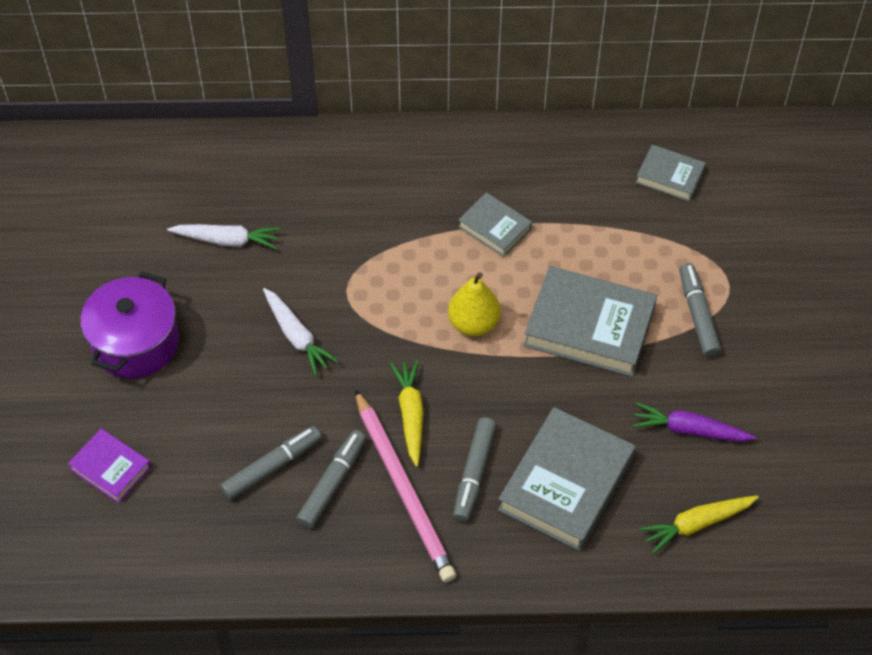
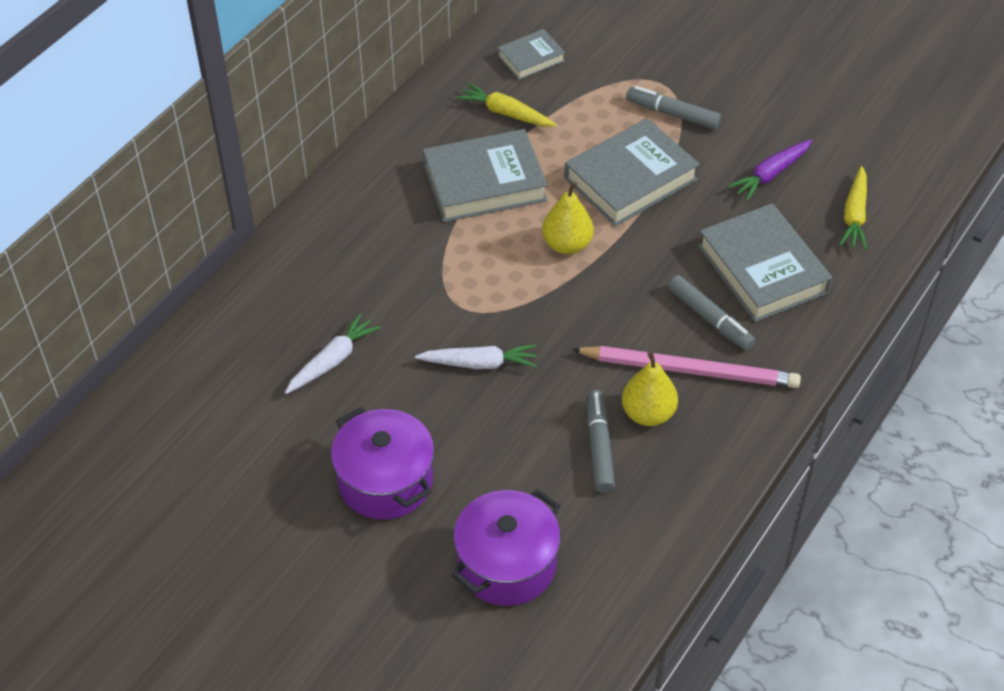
camera: 55 degrees left, 5 degrees down
purple book [68,429,151,503] -> purple pot [452,489,561,606]
grey marker [296,430,366,529] -> yellow pear [622,352,678,426]
yellow carrot [390,360,424,467] -> yellow carrot moved to [456,83,557,127]
grey book [458,192,532,257] -> grey book [423,129,548,222], size x1.84

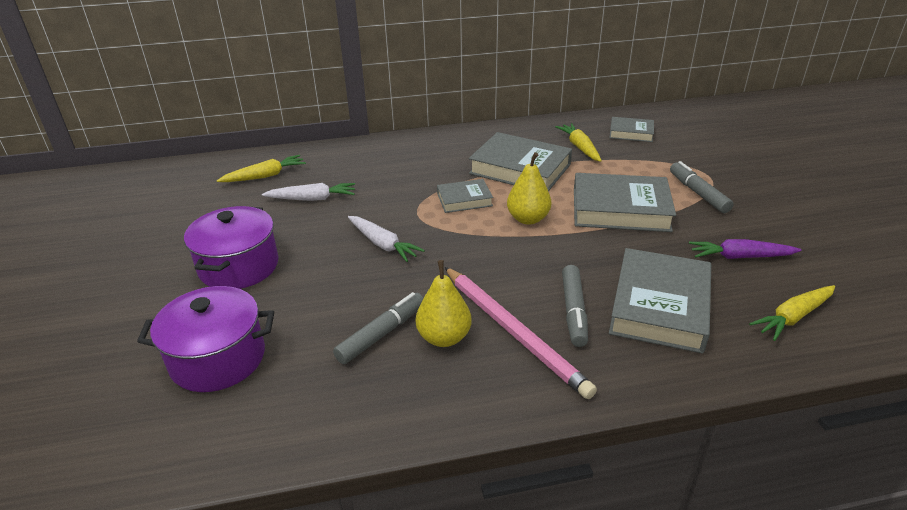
camera: 45 degrees right, 15 degrees down
none -> yellow carrot [217,155,306,182]
none -> grey book [437,179,493,213]

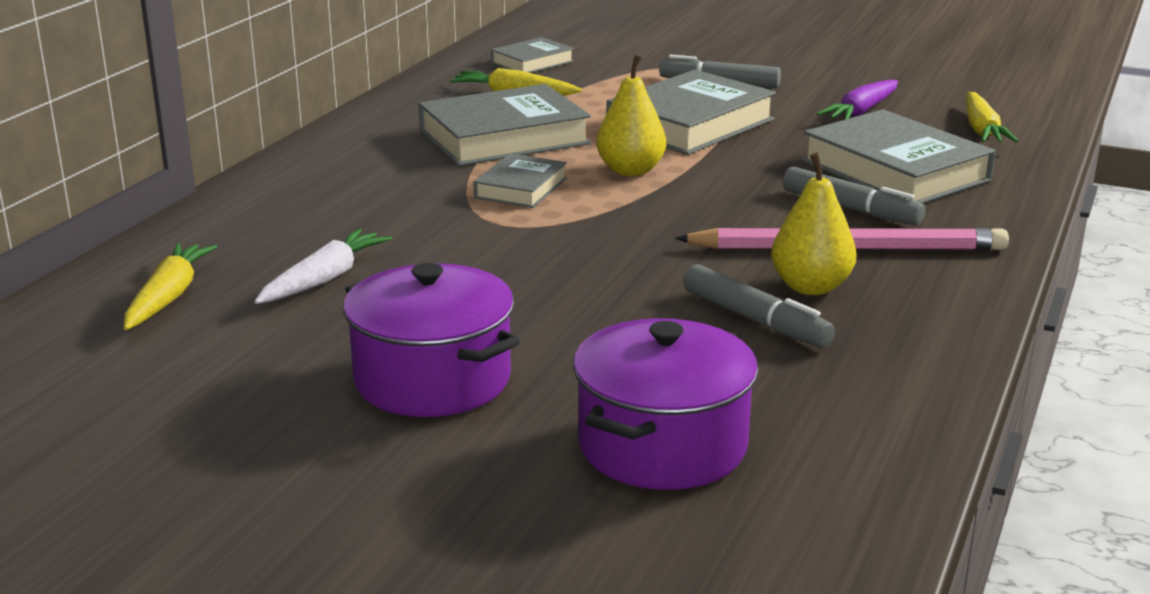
camera: 55 degrees left, 10 degrees down
grey marker [333,292,423,364] -> grey marker turned 150 degrees clockwise [683,264,835,348]
white carrot [348,216,425,262] -> none

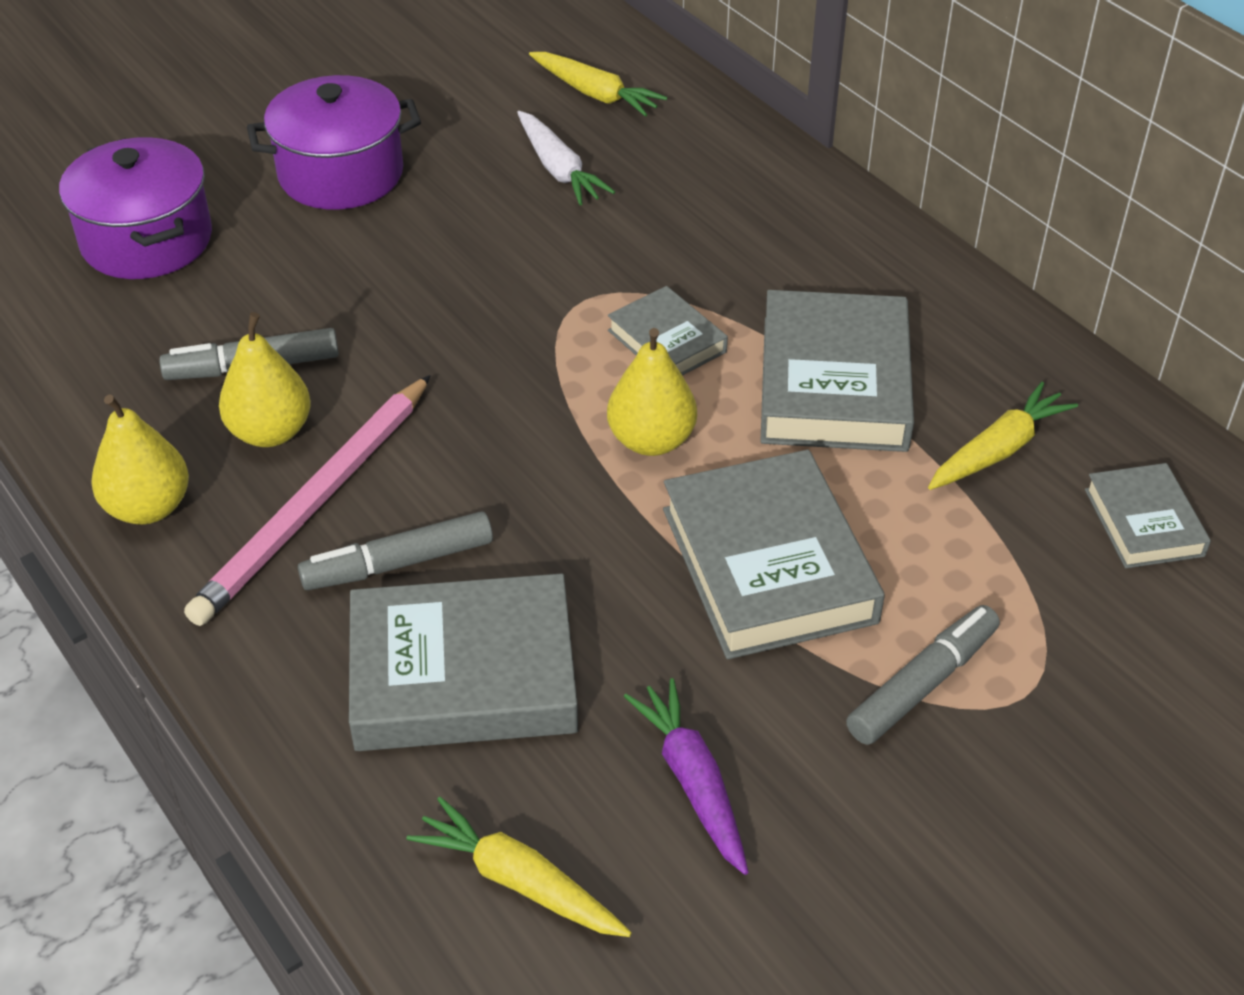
camera: 120 degrees right, 20 degrees up
none -> yellow pear [91,395,189,524]

